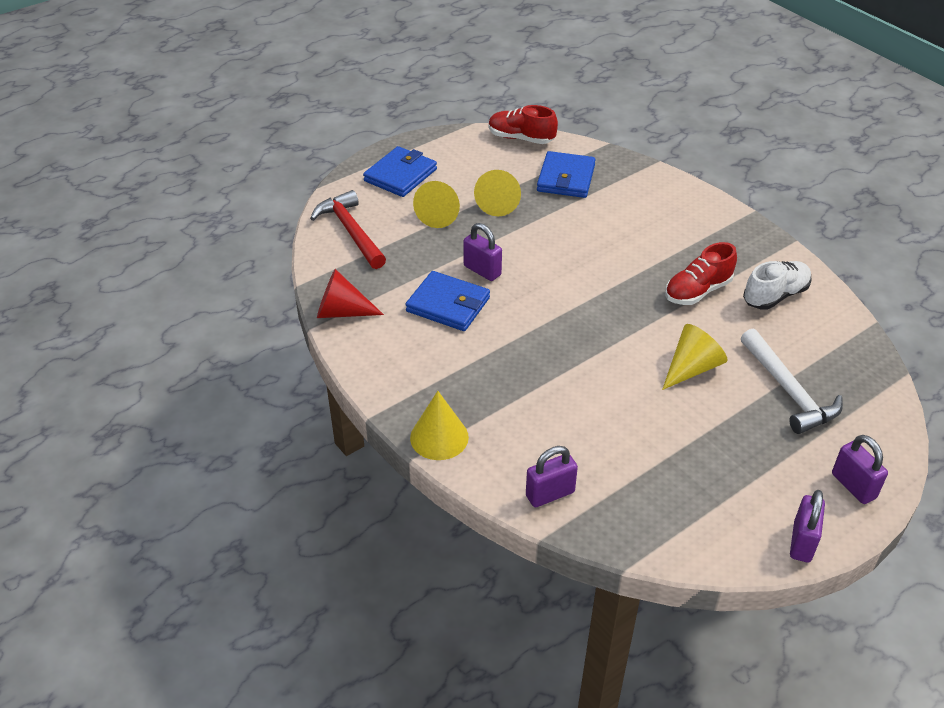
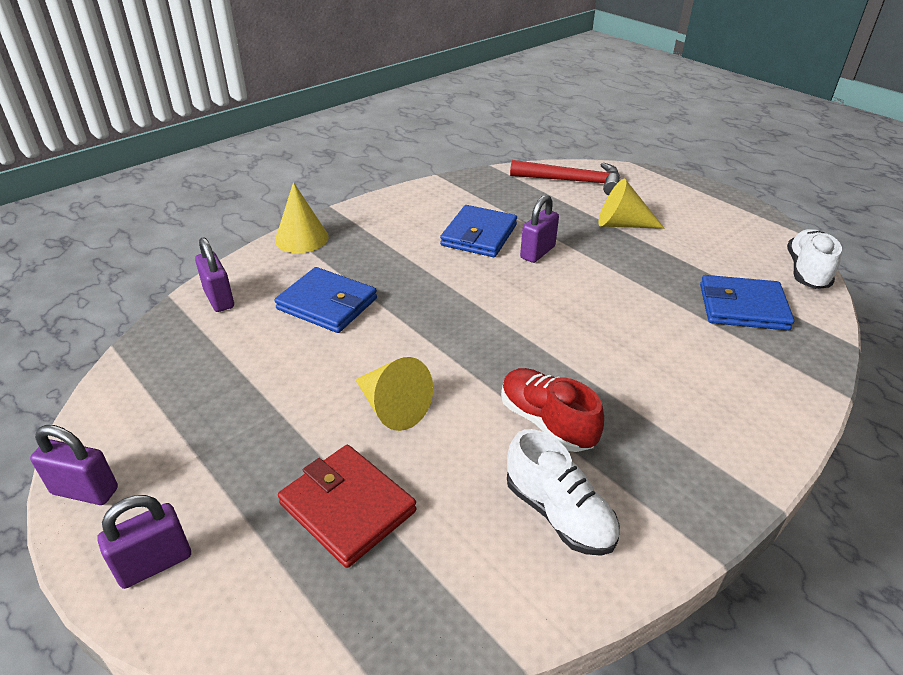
camera: 85 degrees right, 5 degrees down
red hammer [310,190,386,269] -> red hammer turned 45 degrees clockwise [510,160,620,195]
red cone [317,269,384,318] -> none
blue wallet [363,146,437,197] -> blue wallet moved to [274,267,377,333]
yellow cone [474,170,521,216] -> none
red shoe [489,105,558,144] -> white shoe [787,229,842,289]
white hammer [741,329,843,434] -> red wallet [278,445,416,568]

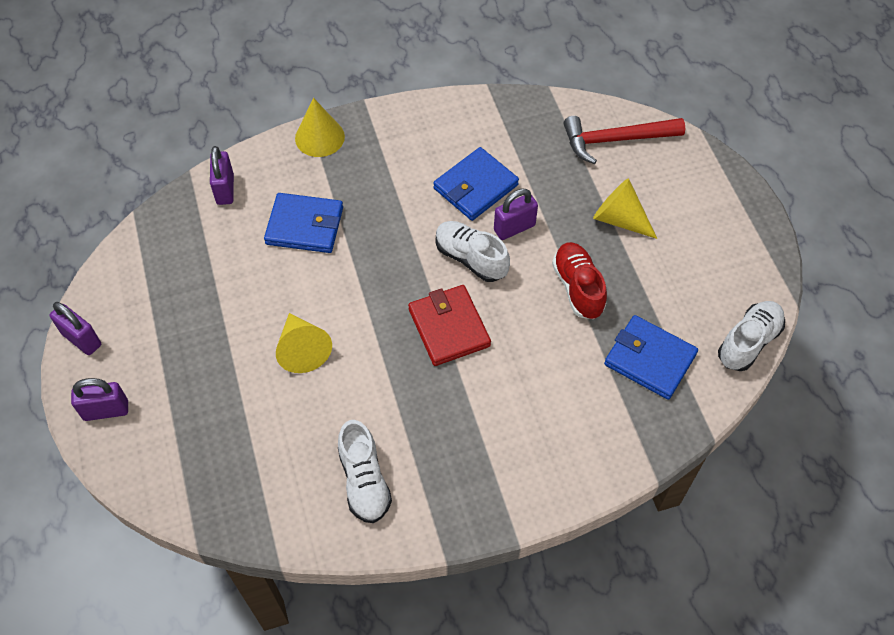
camera: 25 degrees right, 20 degrees up
blue wallet [274,267,377,333] -> blue wallet turned 45 degrees counterclockwise [264,193,343,253]
red wallet [278,445,416,568] -> red wallet moved to [408,285,491,366]
red shoe [501,368,604,452] -> red shoe moved to [552,242,607,319]
red hammer [510,160,620,195] -> red hammer turned 135 degrees clockwise [563,116,685,164]
none -> white shoe [435,221,510,282]

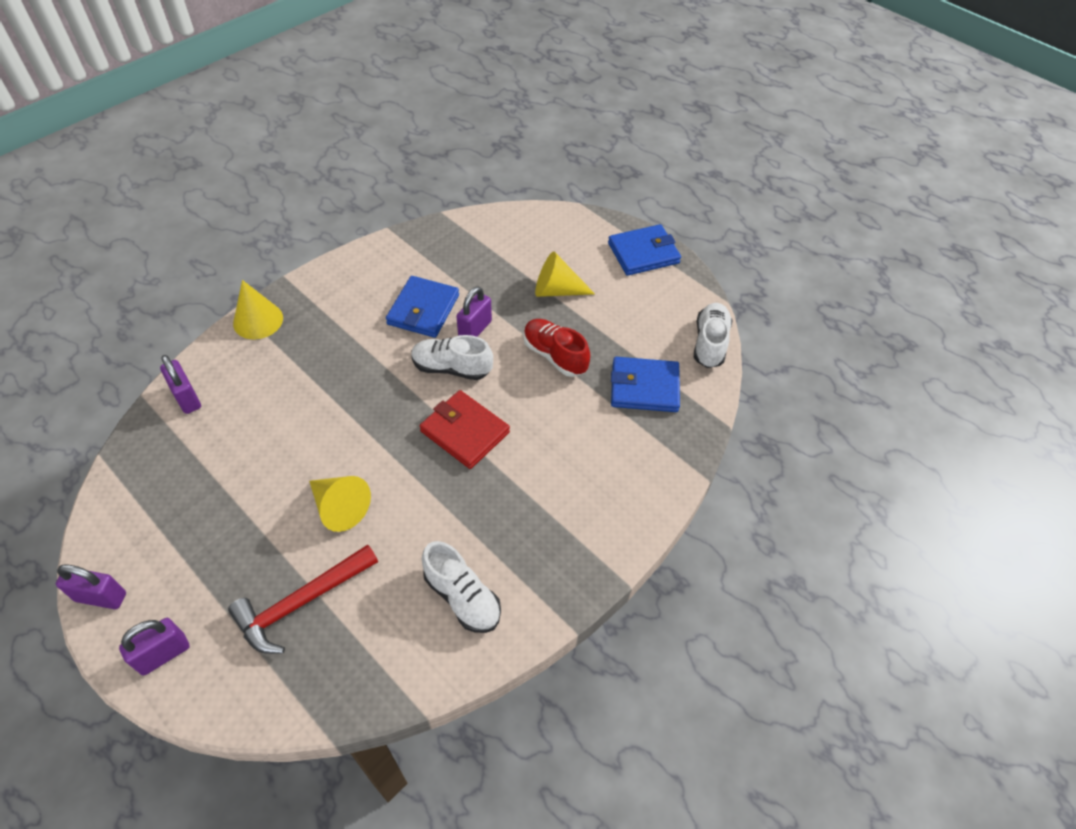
camera: 30 degrees left, 5 degrees down
blue wallet [264,193,343,253] -> blue wallet moved to [608,224,681,276]
red hammer [563,116,685,164] -> red hammer moved to [228,545,378,654]

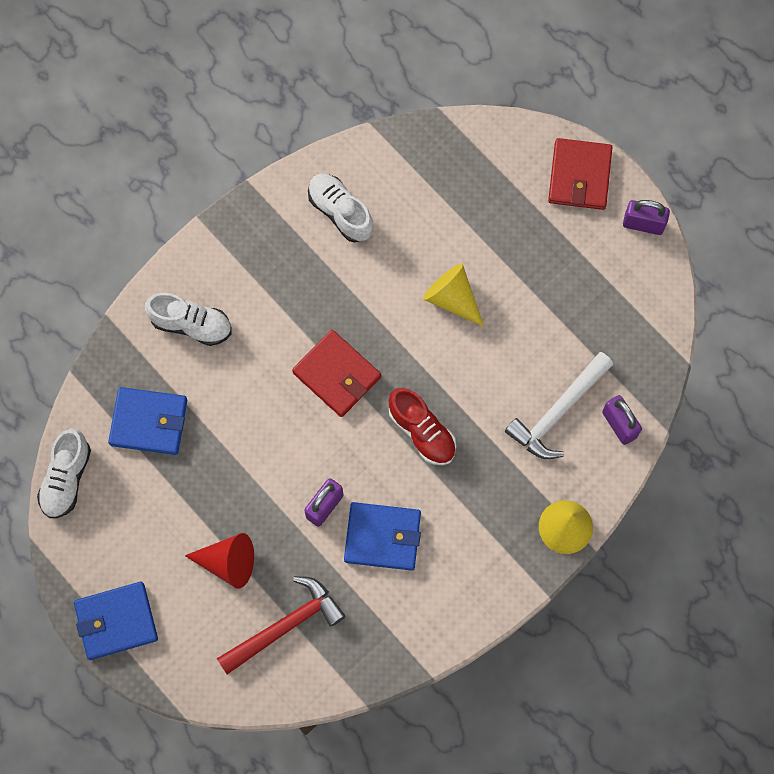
camera: 175 degrees left, 20 degrees up
purple padlock [119,618,190,675] -> red wallet [548,138,613,210]
red hammer [228,545,378,654] -> red hammer moved to [217,576,346,674]
blue wallet [386,276,459,338] -> blue wallet turned 75 degrees clockwise [344,502,421,571]
white shoe [411,335,493,380] -> white shoe moved to [145,293,231,346]
red shoe [523,319,590,377] -> red shoe moved to [388,388,456,465]
yellow cone [535,252,595,297] -> red cone [185,533,254,589]
none -> white hammer [505,352,613,459]

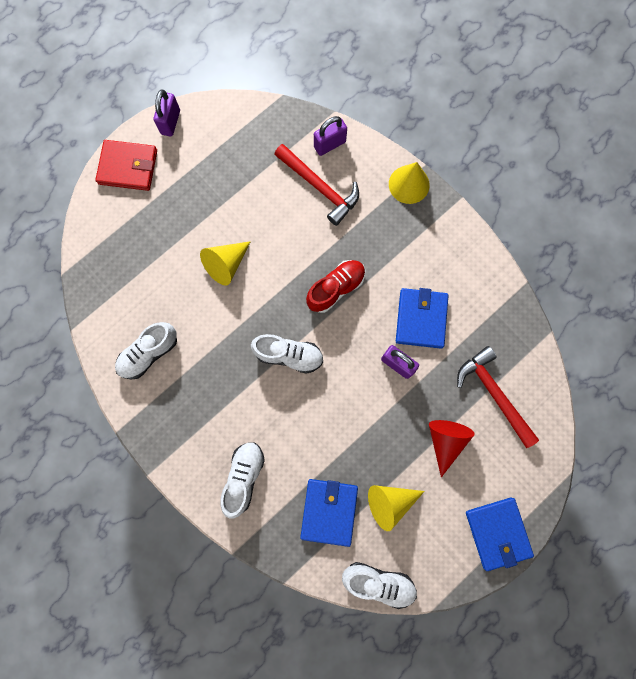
camera: 90 degrees left, 5 degrees up
red wallet [292,330,381,417] -> white shoe [251,334,323,374]
white hammer [505,352,613,459] -> red hammer [274,144,359,226]
none -> yellow cone [368,485,425,531]

